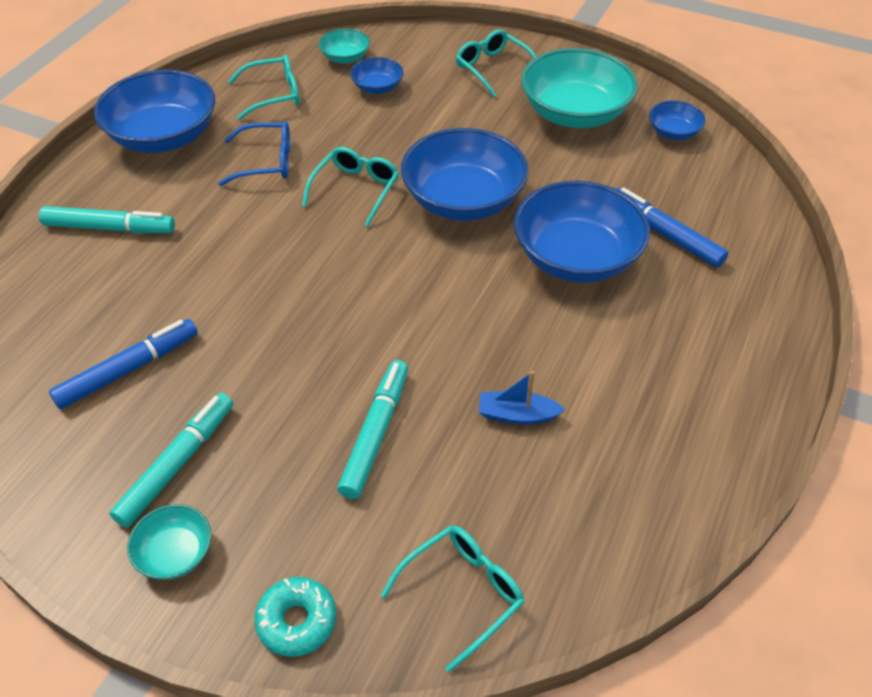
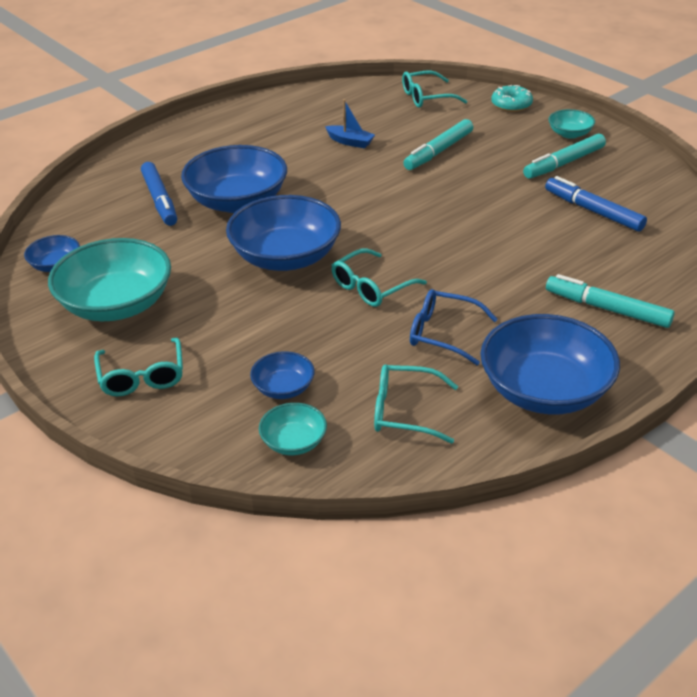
camera: 155 degrees left, 10 degrees down
blue marker [49,319,198,409] -> blue marker turned 60 degrees clockwise [545,176,647,232]

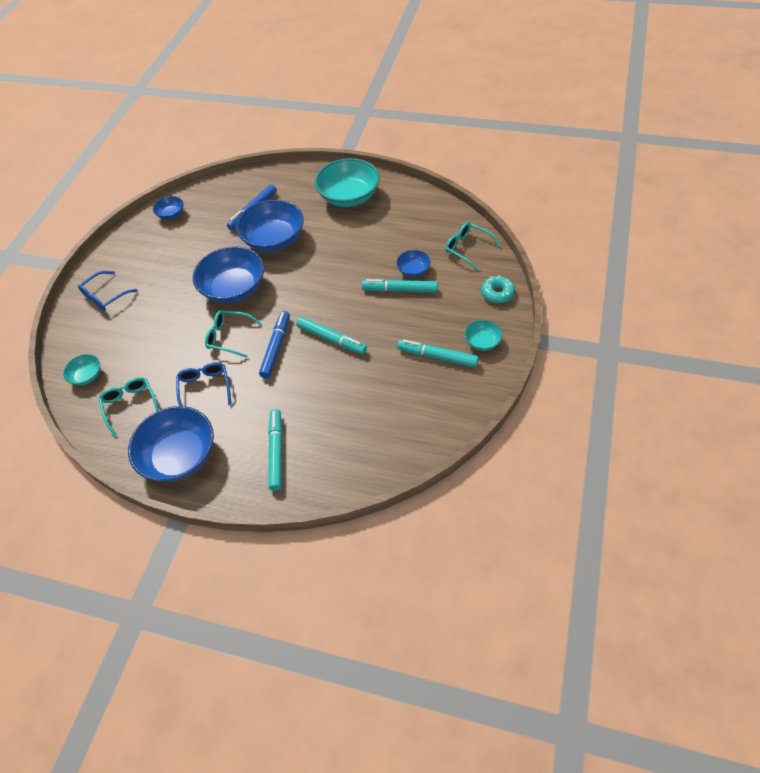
camera: 60 degrees right, 15 degrees up
turquoise bowl [48,238,171,321] -> turquoise bowl moved to [315,158,380,207]
turquoise glasses [94,337,183,396] -> blue glasses [78,271,138,311]
blue bowl [250,351,315,399] -> blue bowl moved to [396,250,431,277]
blue boat [325,99,375,148] -> none
blue marker [545,176,647,232] -> blue marker moved to [259,311,290,378]
none -> turquoise marker [296,317,367,354]

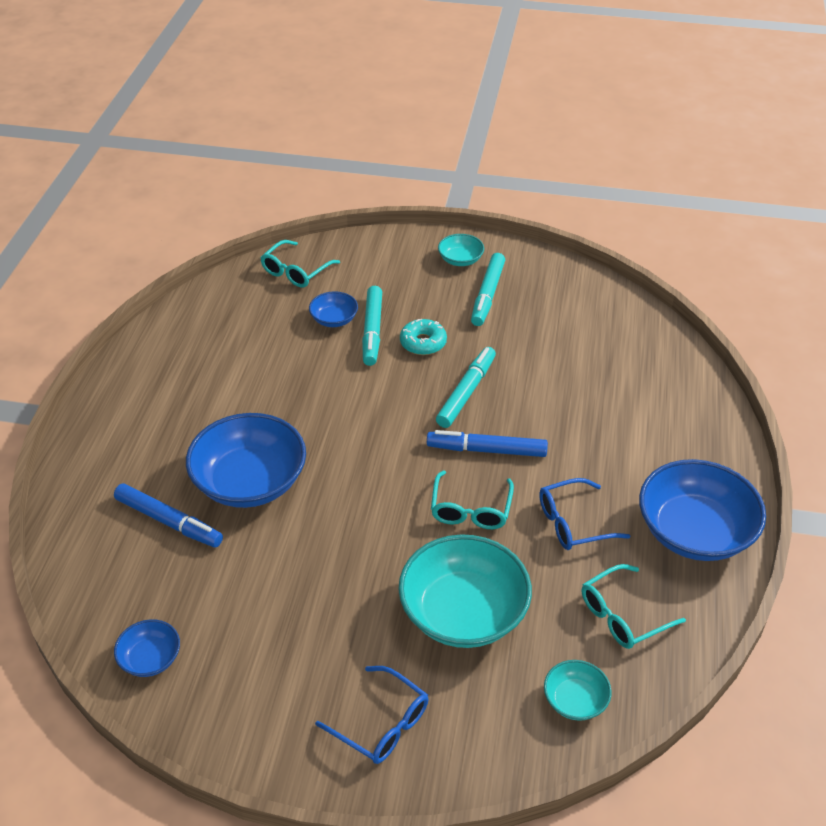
camera: 100 degrees left, 10 degrees down
blue bowl [193,246,264,303] -> none
turquoise marker [268,409,282,491] -> none
turquoise bowl [315,158,380,207] -> turquoise bowl moved to [398,534,532,648]
turquoise donut [481,275,515,304] -> turquoise donut moved to [400,319,447,355]

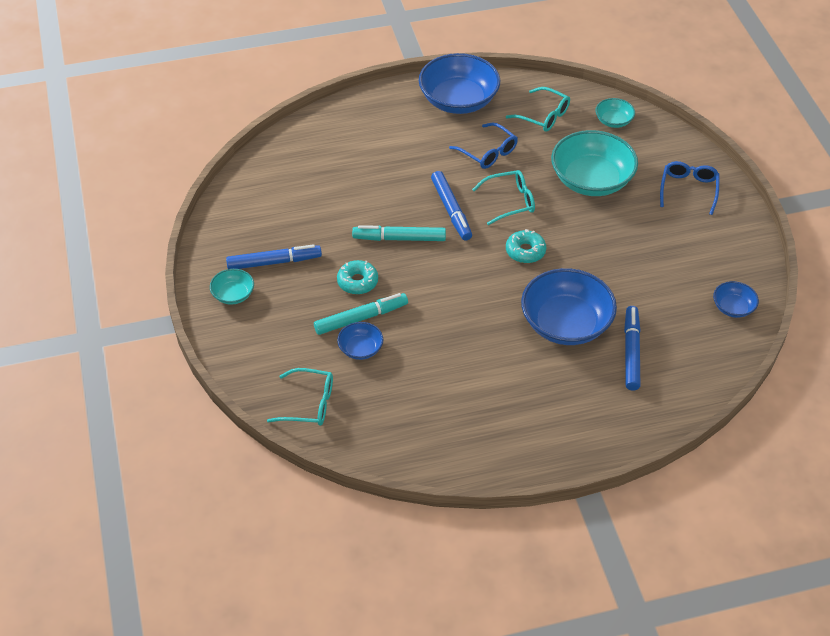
camera: 115 degrees left, 5 degrees up
turquoise marker [471,253,505,326] -> blue marker [226,244,322,269]
none -> turquoise donut [506,229,546,263]

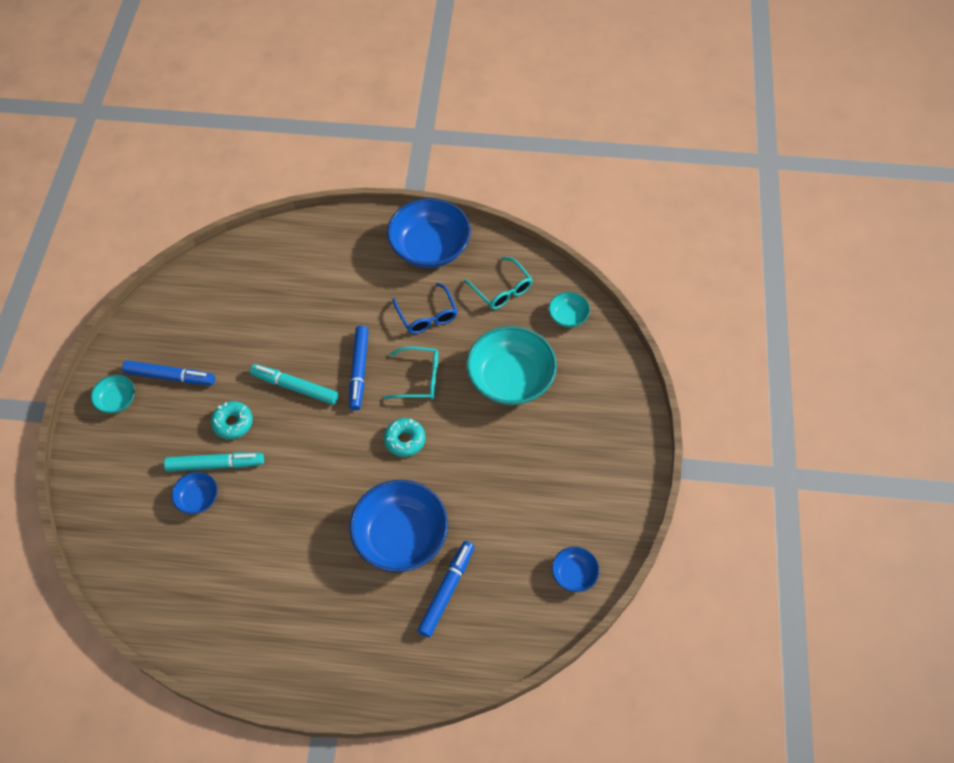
camera: 20 degrees right, 10 degrees up
turquoise glasses [267,368,333,426] -> none
blue glasses [660,161,719,215] -> none

